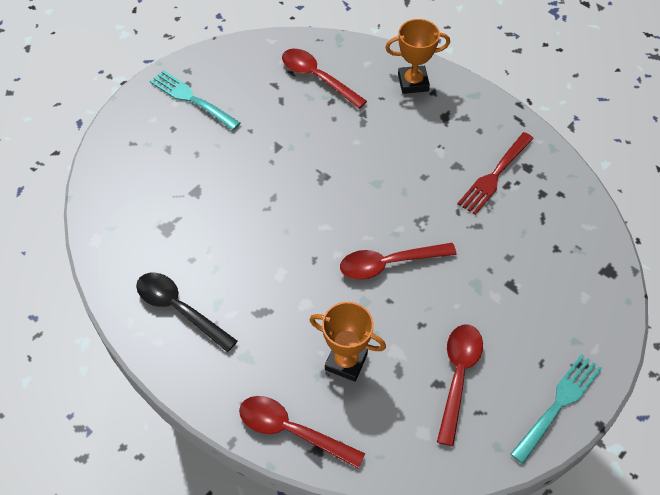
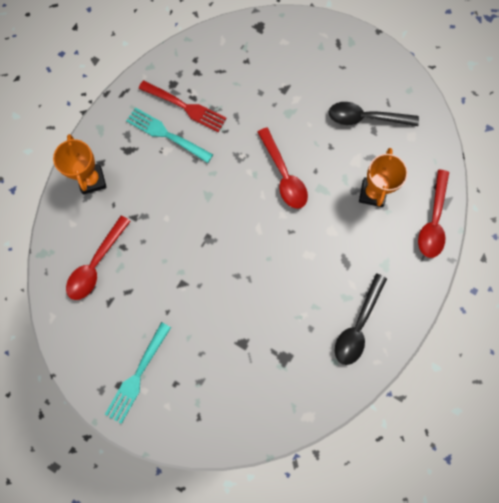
camera: 100 degrees left, 20 degrees up
red spoon [437,325,483,446] -> black spoon [329,102,419,126]
turquoise fork [511,354,602,464] -> turquoise fork moved to [126,107,213,163]

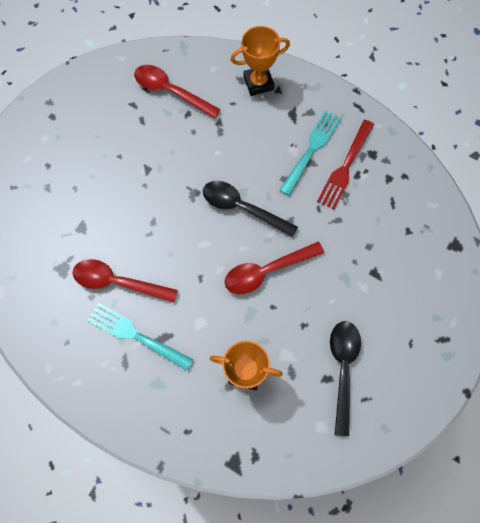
camera: 90 degrees right, 5 degrees down
turquoise fork [105,322,171,424] -> turquoise fork moved to [87,303,194,371]
black spoon [335,273,387,365] -> black spoon moved to [203,181,298,238]
red spoon [418,169,449,258] -> red spoon moved to [72,259,178,303]

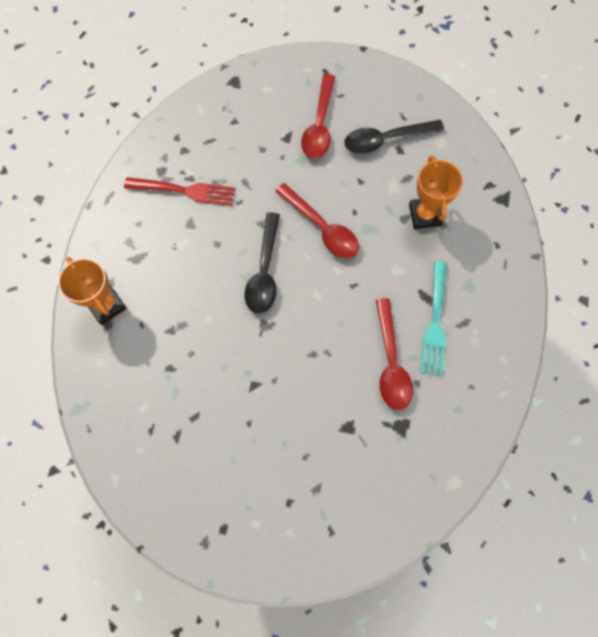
camera: 110 degrees left, 0 degrees up
red spoon [134,65,220,118] -> red spoon moved to [301,74,335,158]
turquoise fork [280,110,342,196] -> none

